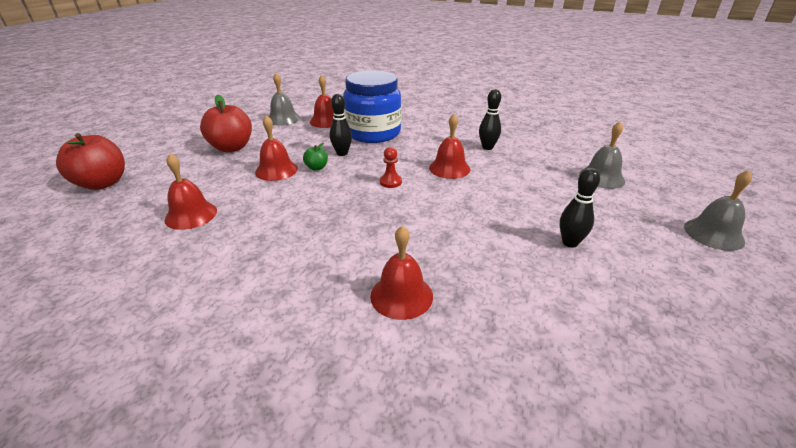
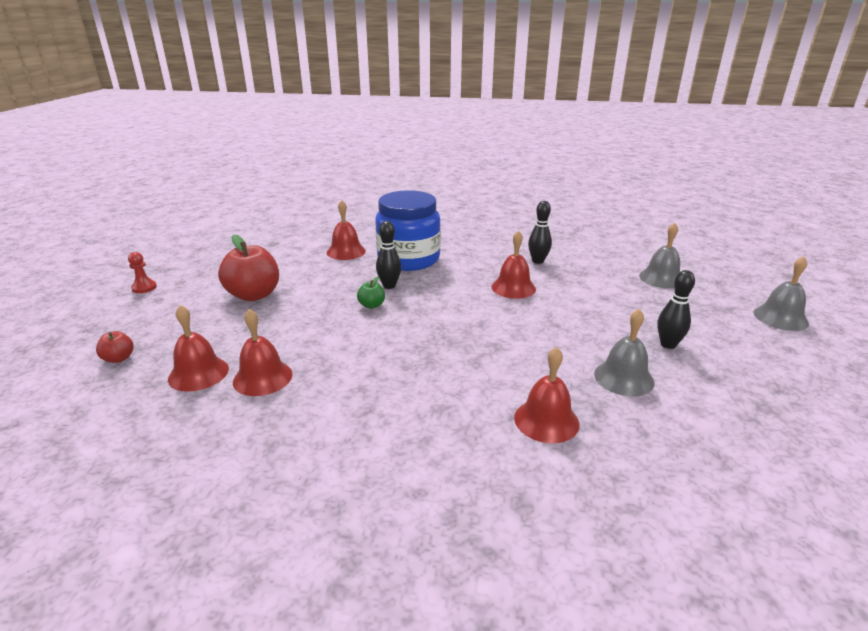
camera: 15 degrees left, 5 degrees down
red apple [56,133,125,190] -> red apple [96,331,134,363], size x0.47
red bell [255,115,298,181] -> red bell moved to [168,305,229,392]
grey bell [269,73,300,126] -> grey bell moved to [594,309,655,396]
red pawn [380,147,402,188] -> red pawn moved to [128,252,157,293]

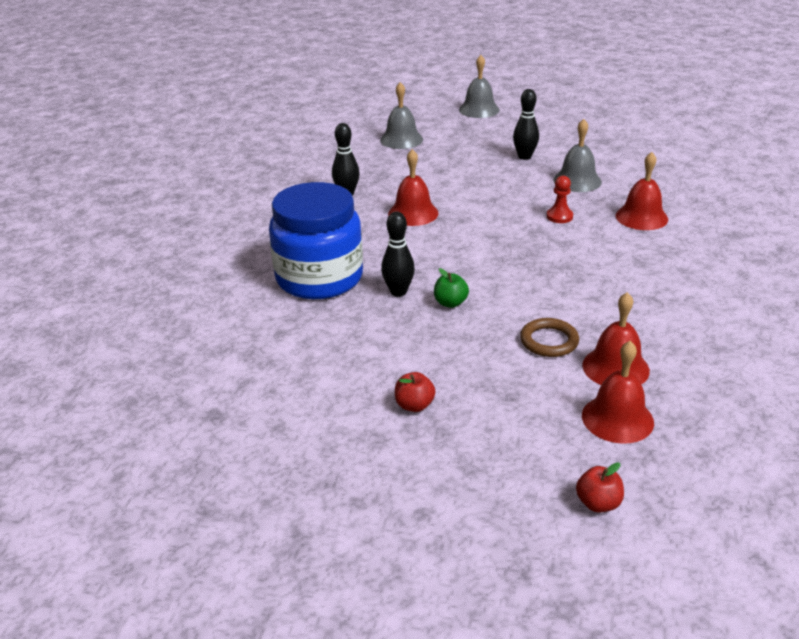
camera: 85 degrees left, 5 degrees up
red pawn [128,252,157,293] -> red pawn moved to [547,176,573,223]
red apple [218,235,279,301] -> red apple [395,372,435,412], size x0.47
red bell [327,200,366,260] -> none
none -> brown ring [520,318,579,357]

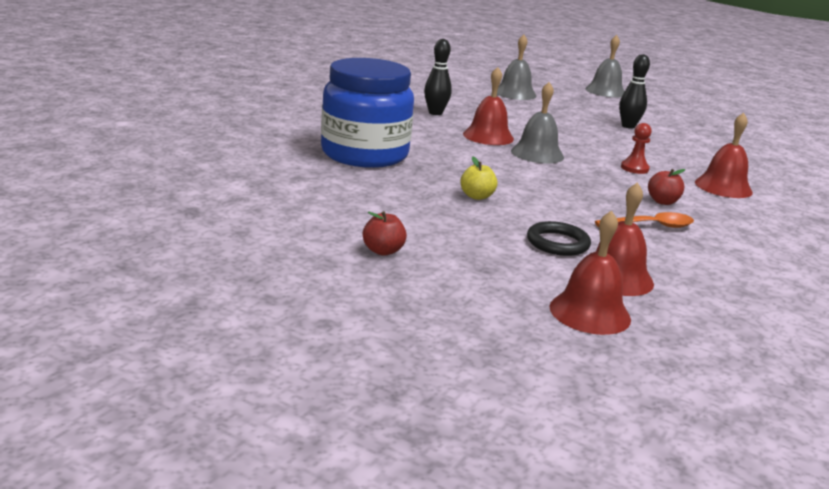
camera: 15 degrees right, 10 degrees down
black bowling pin [381,212,415,297] -> none
green apple [434,268,469,308] -> yellow apple [460,157,498,200]
brown ring [520,318,579,357] -> black ring [527,221,591,256]
grey bell [553,119,602,192] -> grey bell moved to [511,82,564,164]
red apple [576,462,624,512] -> red apple moved to [648,169,685,205]
none -> orange spoon [595,212,694,228]

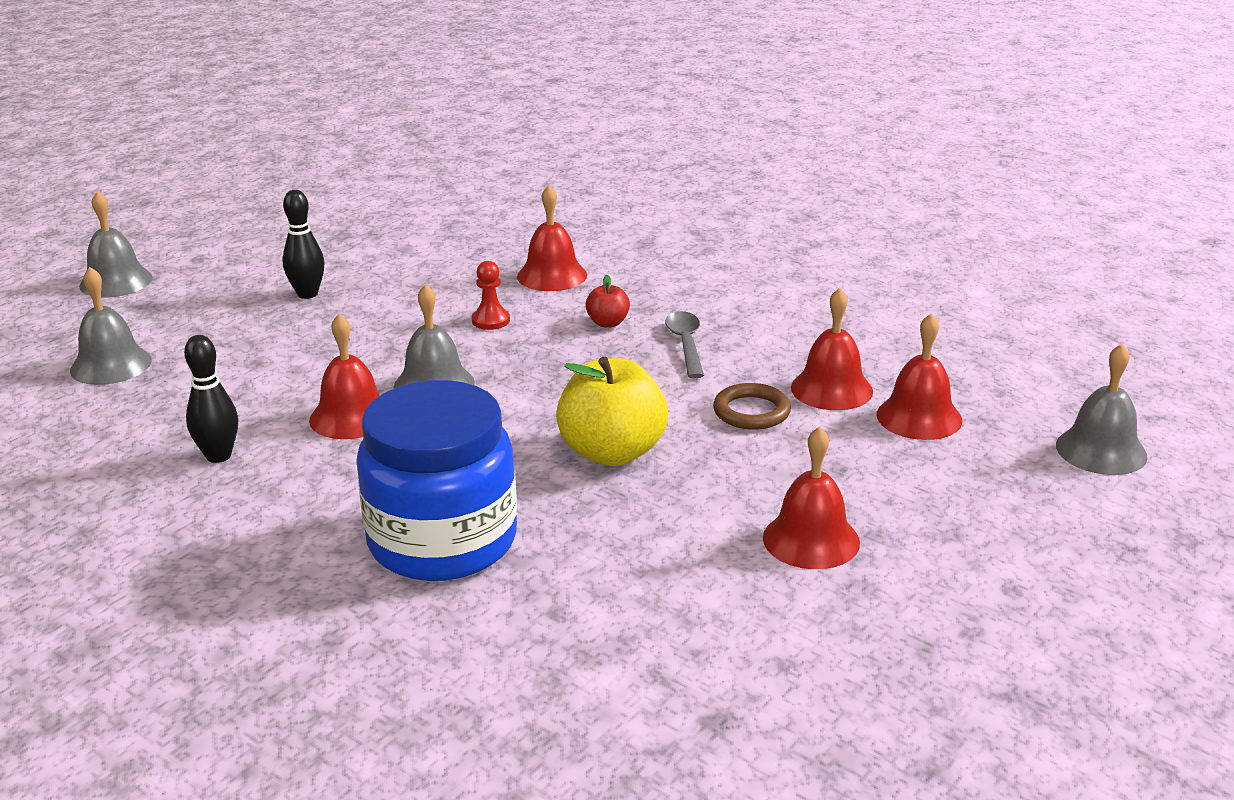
camera: 80 degrees left, 5 degrees up
red apple [363,211,407,256] -> red bell [763,426,860,569]
yellow apple [460,157,498,200] -> yellow apple [556,357,668,466], size x2.12
black ring [527,221,591,256] -> brown ring [713,383,791,430]
orange spoon [595,212,694,228] -> grey spoon [665,311,704,378]
none -> grey bell [1056,344,1148,475]

